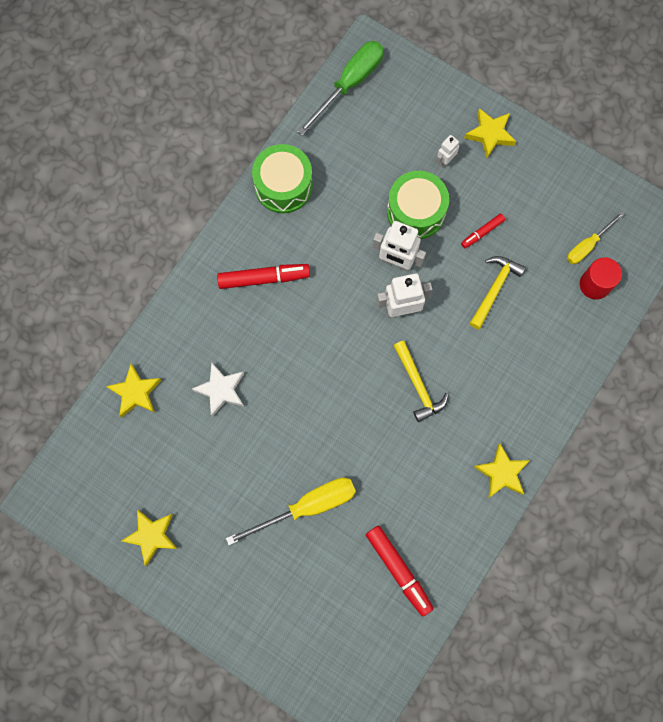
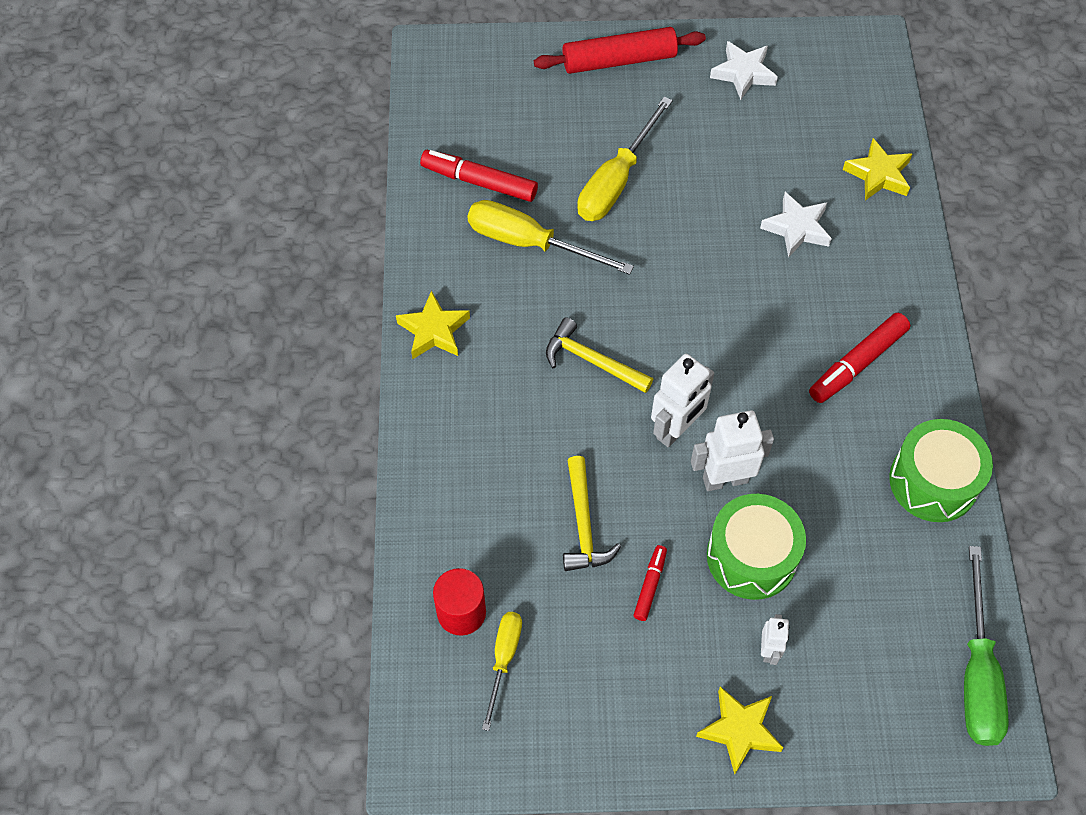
camera: 145 degrees right, 15 degrees down
yellow star [121,510,177,566] -> white star [710,41,778,100]
none -> yellow screwdriver [467,200,634,275]
none -> red rolling pin [534,27,706,74]

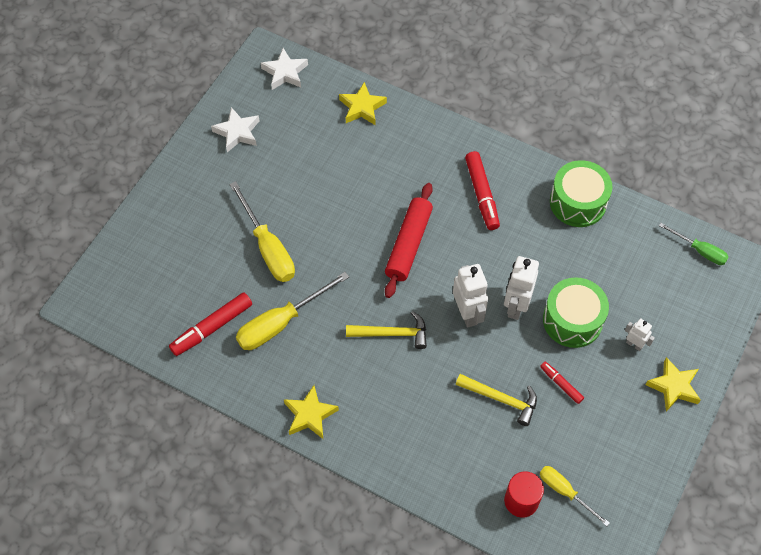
camera: 60 degrees left, 0 degrees up
red rolling pin [534,27,706,74] -> red rolling pin moved to [385,183,433,298]
yellow hammer [546,317,653,393] -> yellow hammer turned 150 degrees counterclockwise [346,311,427,349]
white star [760,192,832,258] -> white star moved to [261,48,308,90]
green screwdriver [964,546,1008,746] -> green screwdriver [659,223,729,265], size x0.59

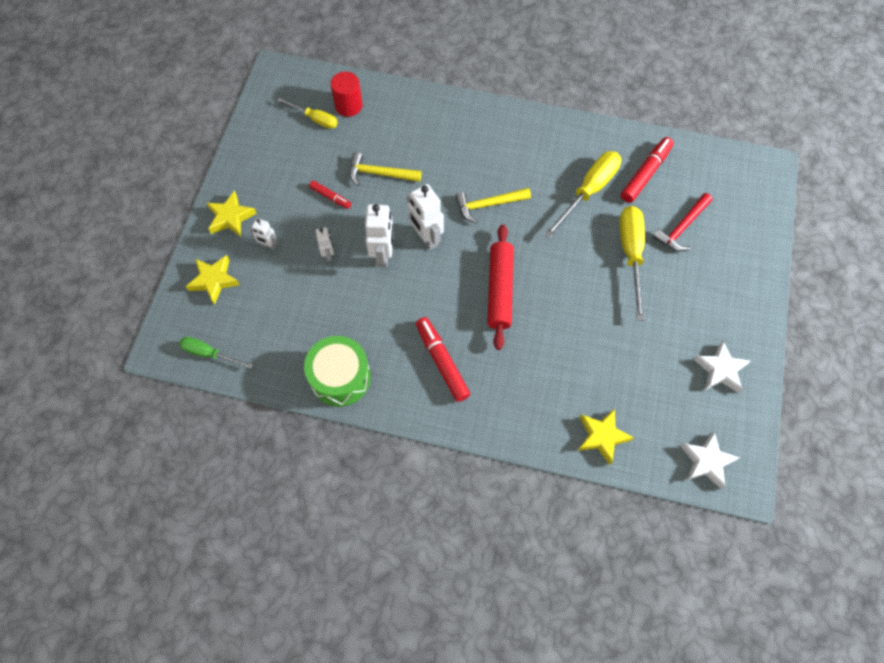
camera: 165 degrees right, 5 degrees up
yellow screwdriver [229,181,295,282] -> yellow screwdriver turned 45 degrees clockwise [619,206,645,321]
yellow star [284,385,339,439] -> yellow star moved to [185,255,240,305]
green drum [543,277,609,348] -> white robot [316,227,334,262]
none -> red hammer [653,193,712,251]

